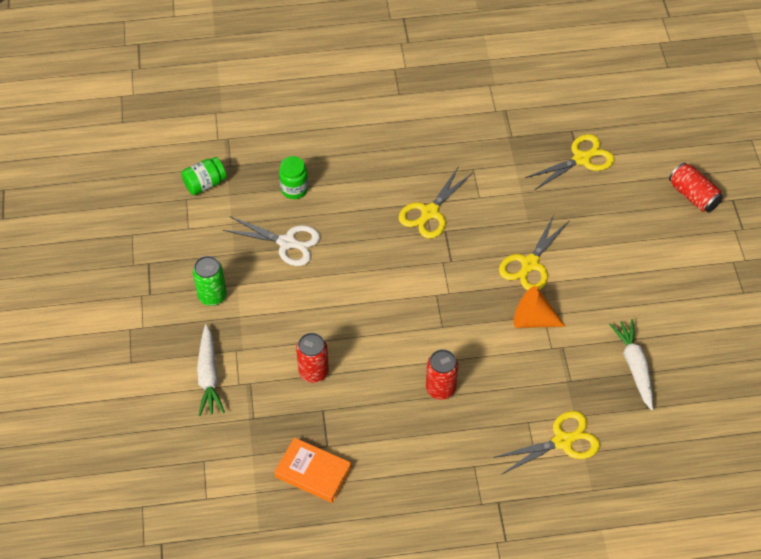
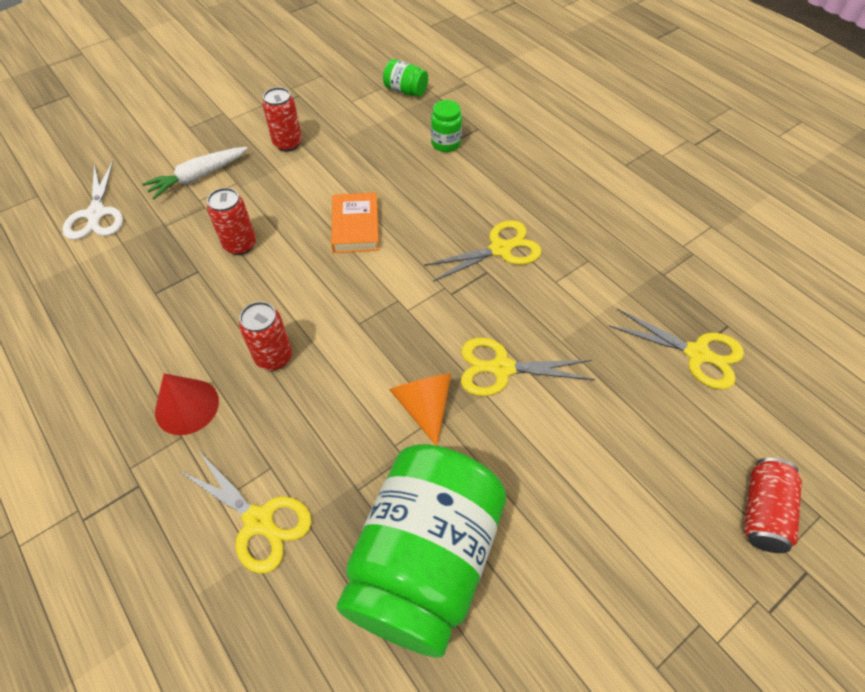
camera: 60 degrees right, 0 degrees up
green can [193,256,227,306] -> red can [262,87,302,152]
white scissors [223,216,320,266] -> white scissors moved to [62,161,123,240]
orange book [274,437,352,503] -> orange book moved to [331,192,379,253]
yellow scissors [399,166,473,239] -> yellow scissors turned 150 degrees clockwise [424,220,542,282]
white carrot [609,319,653,410] -> green jar [337,444,506,658]
none -> red cone [155,373,219,435]

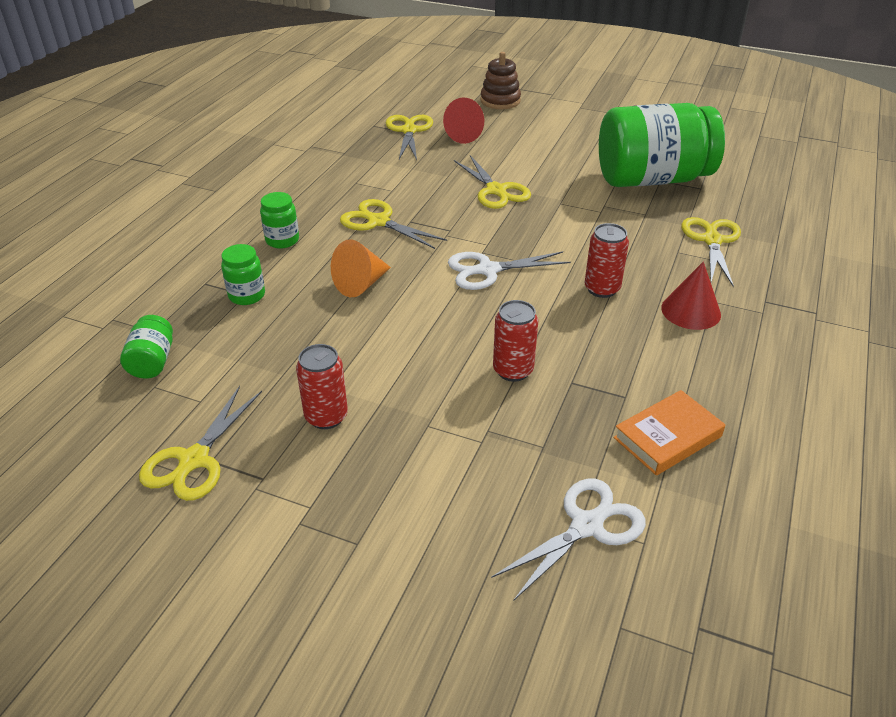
camera: 120 degrees left, 15 degrees down
white carrot [142,147,248,199] -> none
orange book [331,192,379,253] -> orange book moved to [613,390,725,475]
orange cone [389,374,451,445] -> orange cone moved to [331,239,391,297]
red can [744,458,802,553] -> brown stacking toy [480,52,521,109]
none -> yellow scissors [139,386,262,501]
none -> green jar [260,192,299,249]
none -> red cone [443,98,484,144]
none -> white scissors [448,251,571,290]

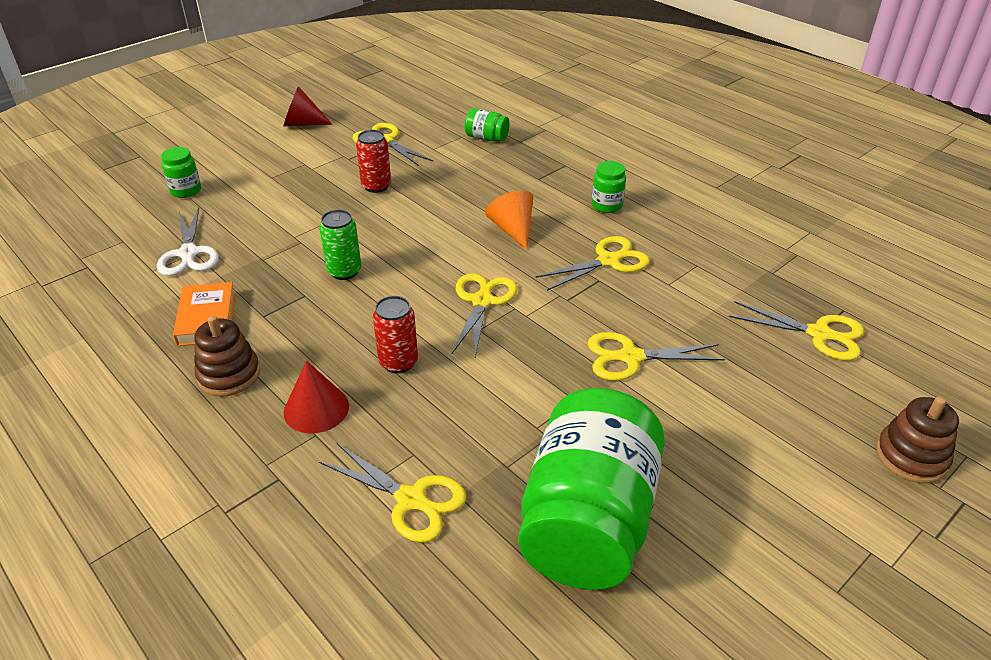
camera: 115 degrees right, 0 degrees up
green jar [221,244,265,305] -> green jar moved to [161,147,201,198]
red cone [443,98,484,144] -> red cone moved to [284,86,332,126]
white scissors [448,251,571,290] -> yellow scissors [451,273,518,357]
red can [493,300,538,382] -> green can [319,210,361,280]
none -> brown stacking toy [194,316,260,396]

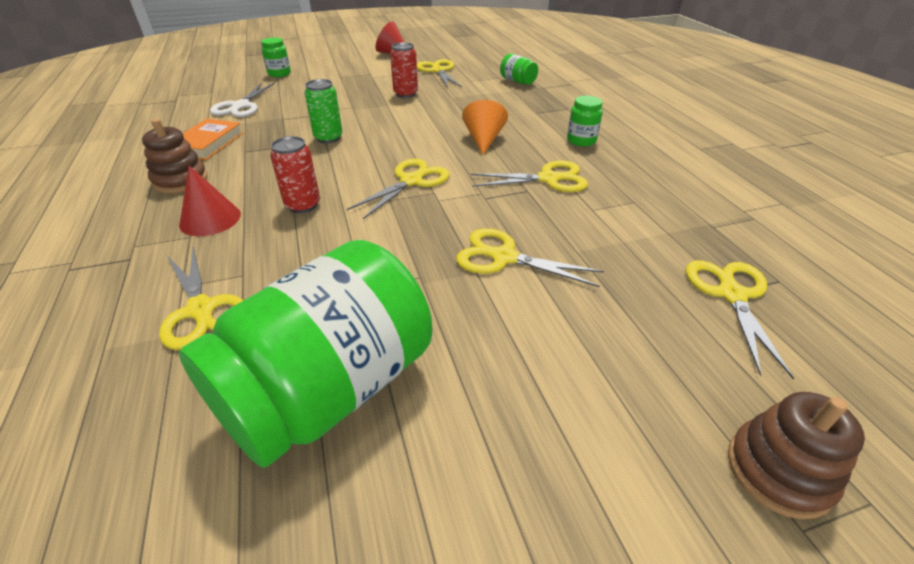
camera: 25 degrees right, 0 degrees up
yellow scissors [729,301,864,361] -> yellow scissors turned 135 degrees counterclockwise [686,260,794,379]

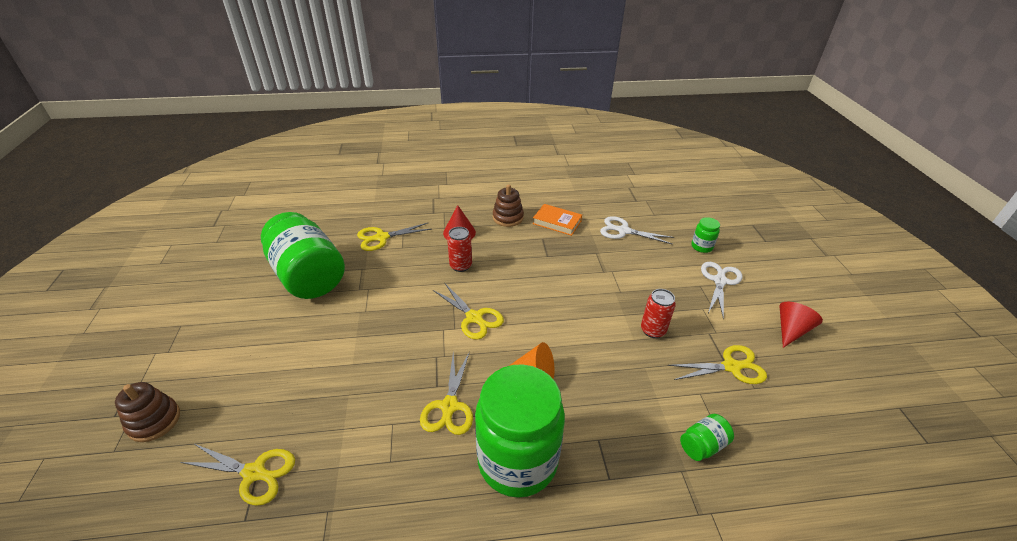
camera: 100 degrees right, 0 degrees up
green can [304,79,343,143] -> none
yellow scissors [456,228,604,287] -> none
green jar [567,96,603,146] -> green jar [475,364,565,498], size x2.46
none -> white scissors [701,262,743,319]

